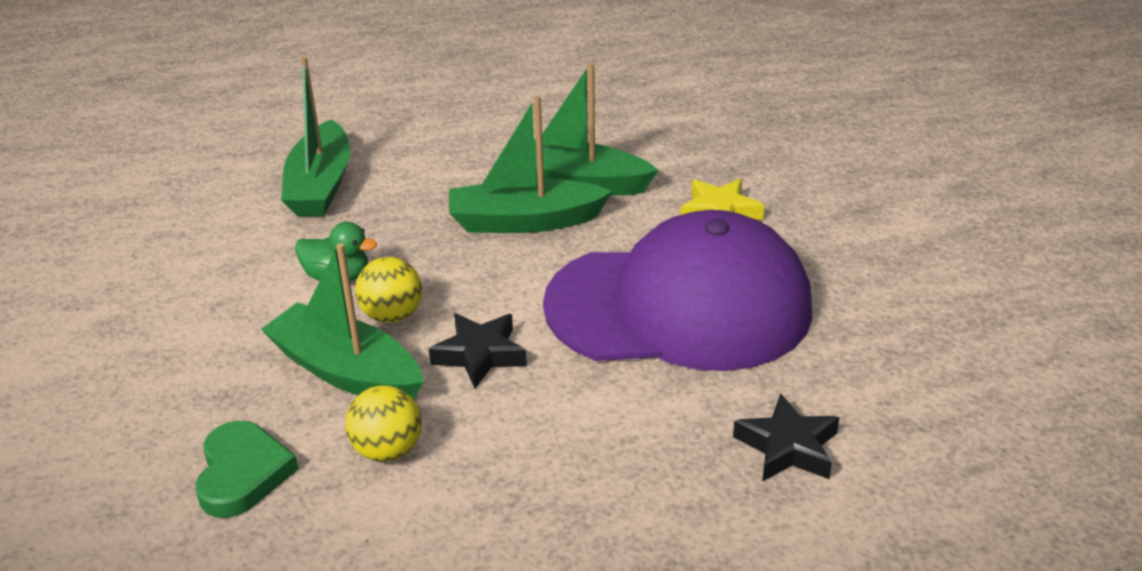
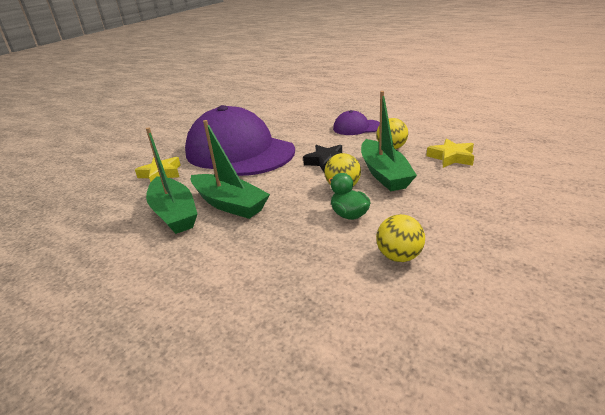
camera: 135 degrees left, 5 degrees down
green heart [195,421,298,518] -> yellow star [426,138,474,168]
green boat [281,57,350,216] -> none
black star [733,393,839,481] -> none
none -> purple cap [333,110,380,135]
none -> yellow ball [376,214,425,262]

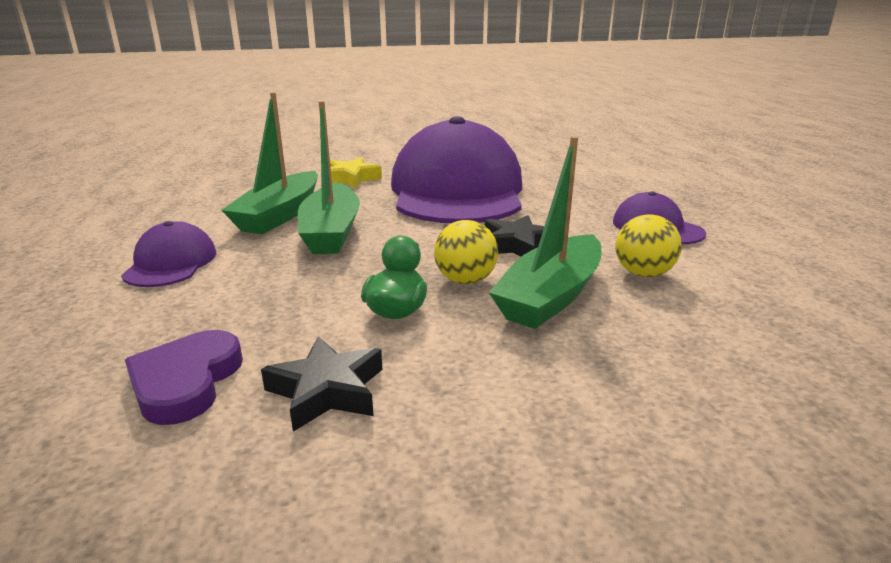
camera: 45 degrees right, 5 degrees down
yellow ball [376,214,425,262] -> black star [261,337,382,432]
yellow star [426,138,474,168] -> none
none -> purple cap [121,221,217,287]
none -> purple heart [125,330,243,425]

